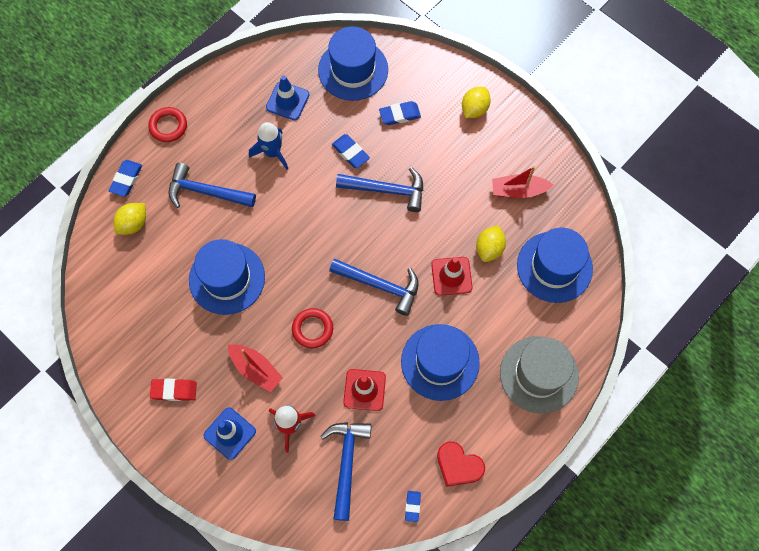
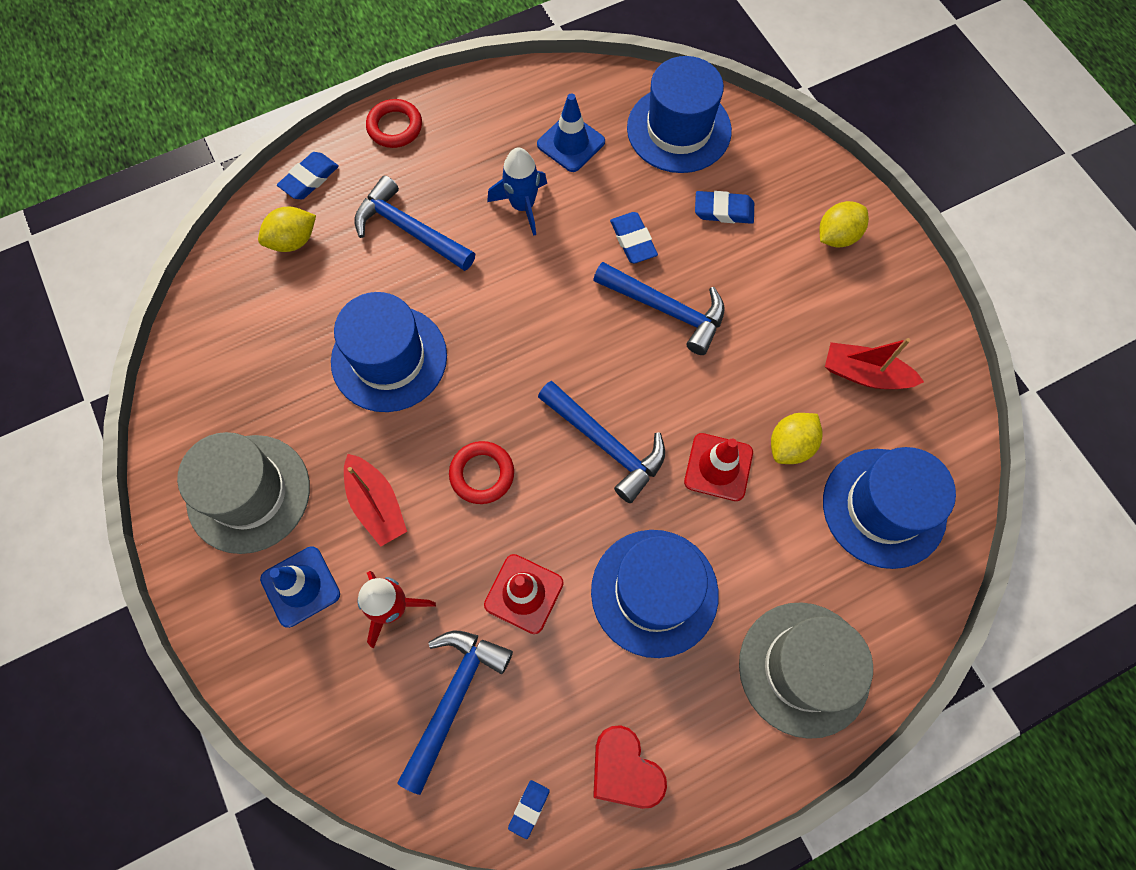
camera: 20 degrees right, 0 degrees up
red eraser [150,379,197,401] -> grey hat [177,432,310,554]

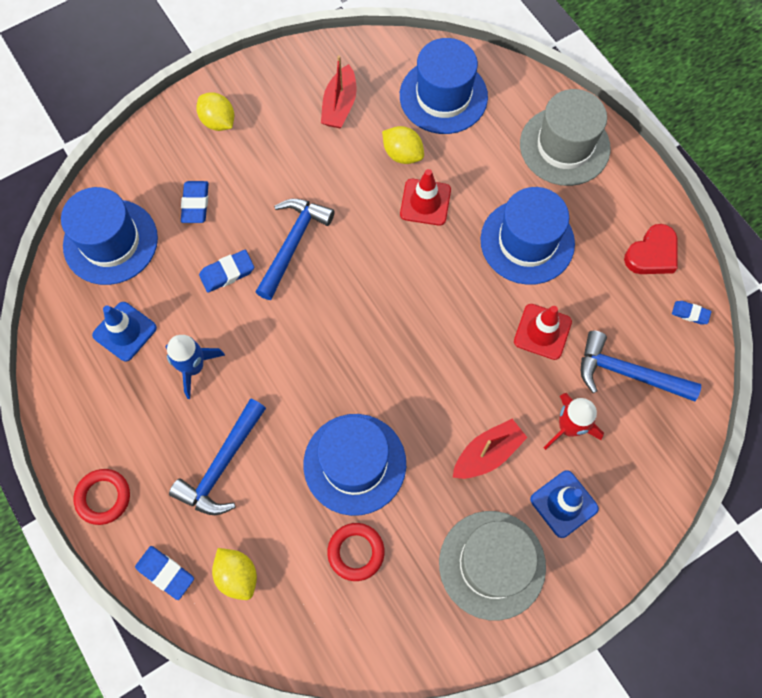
camera: 95 degrees left, 0 degrees up
red ring [449,441,514,504] -> red ring moved to [327,523,385,581]
blue hammer [538,381,665,503] -> none

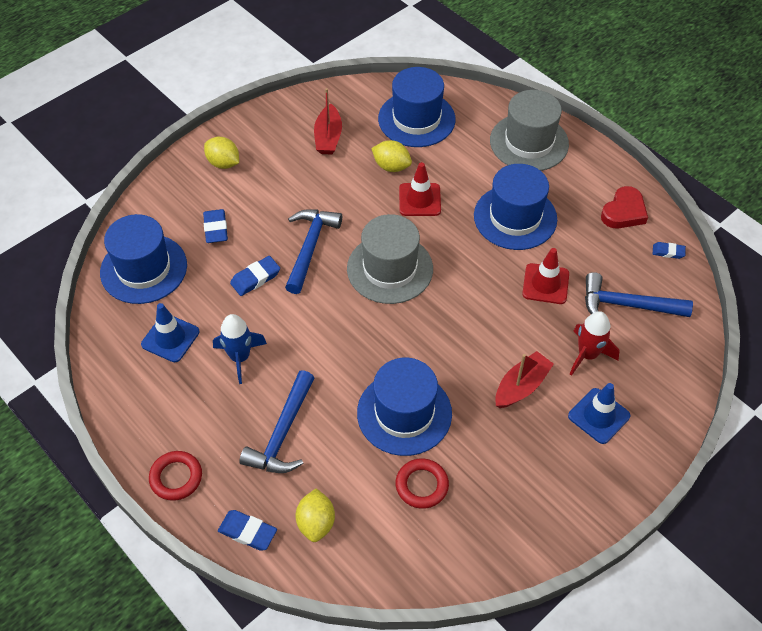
camera: 10 degrees left, 15 degrees down
yellow lemon [212,548,257,600] -> yellow lemon turned 45 degrees clockwise [295,488,335,542]
grey hat [439,511,546,621] -> grey hat moved to [347,214,433,304]

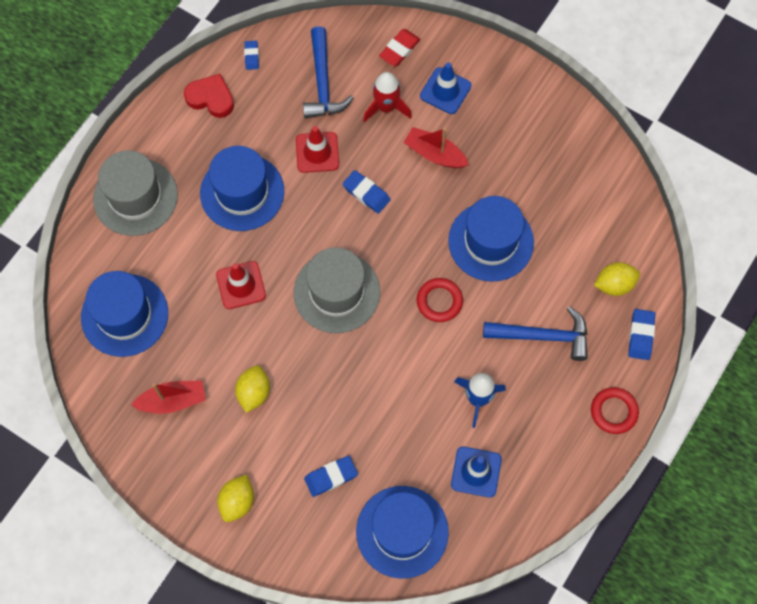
camera: 105 degrees left, 15 degrees up
blue eraser [230,256,280,296] -> blue eraser moved to [343,170,391,214]
blue hammer [285,209,342,294] -> none
yellow lemon [371,140,412,172] -> yellow lemon moved to [235,365,270,413]
red ring [396,459,449,509] -> red ring moved to [417,278,463,322]
none -> red eraser [379,29,421,66]

